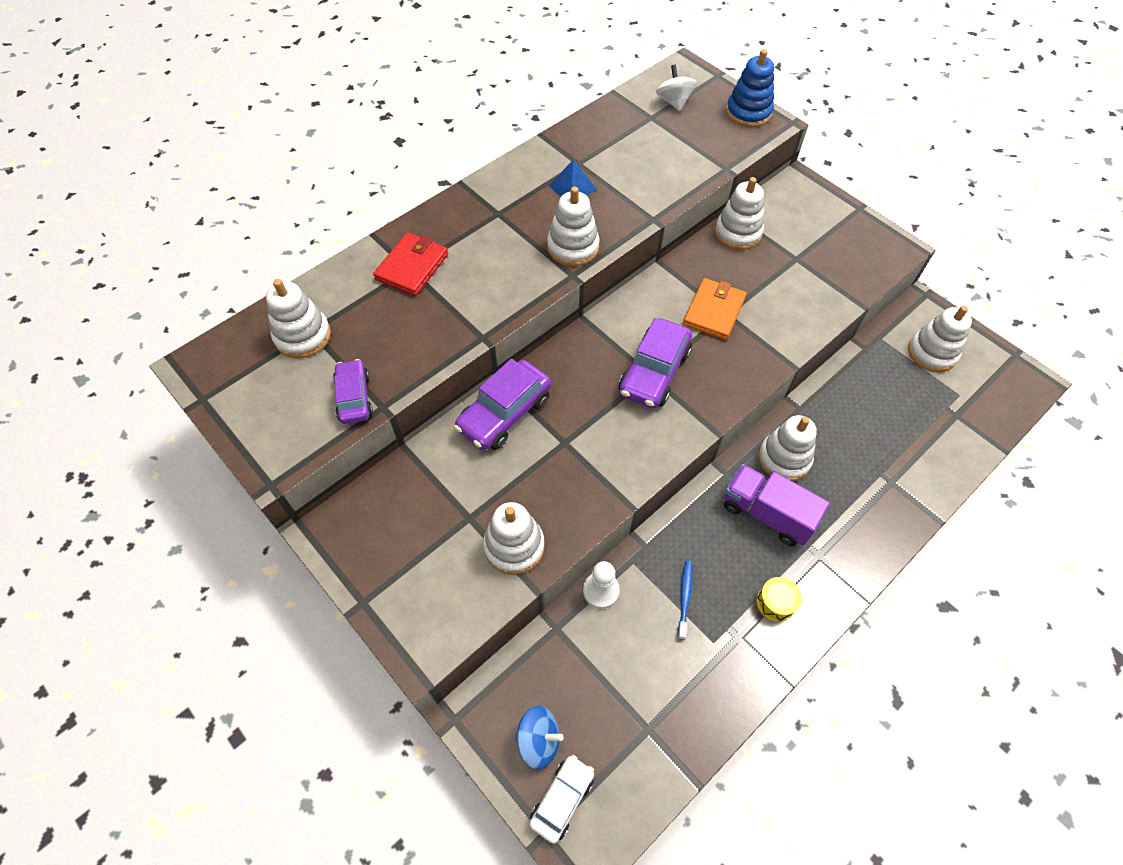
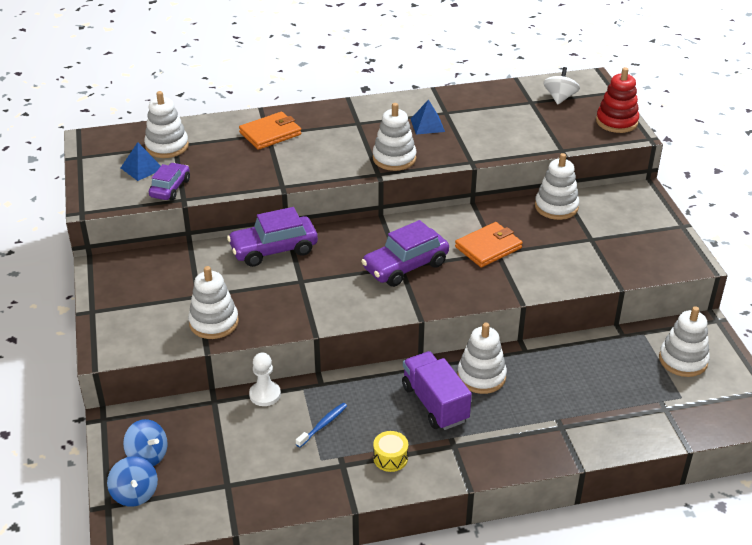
camera: 30 degrees right, 20 degrees down
red wallet [373,232,448,296] -> orange wallet [239,112,301,150]
white car [529,755,594,844] -> blue spinning top [107,456,158,507]
blue stacking toy [726,49,774,127] -> red stacking toy [596,67,639,133]
none -> blue pyramid [121,142,161,181]

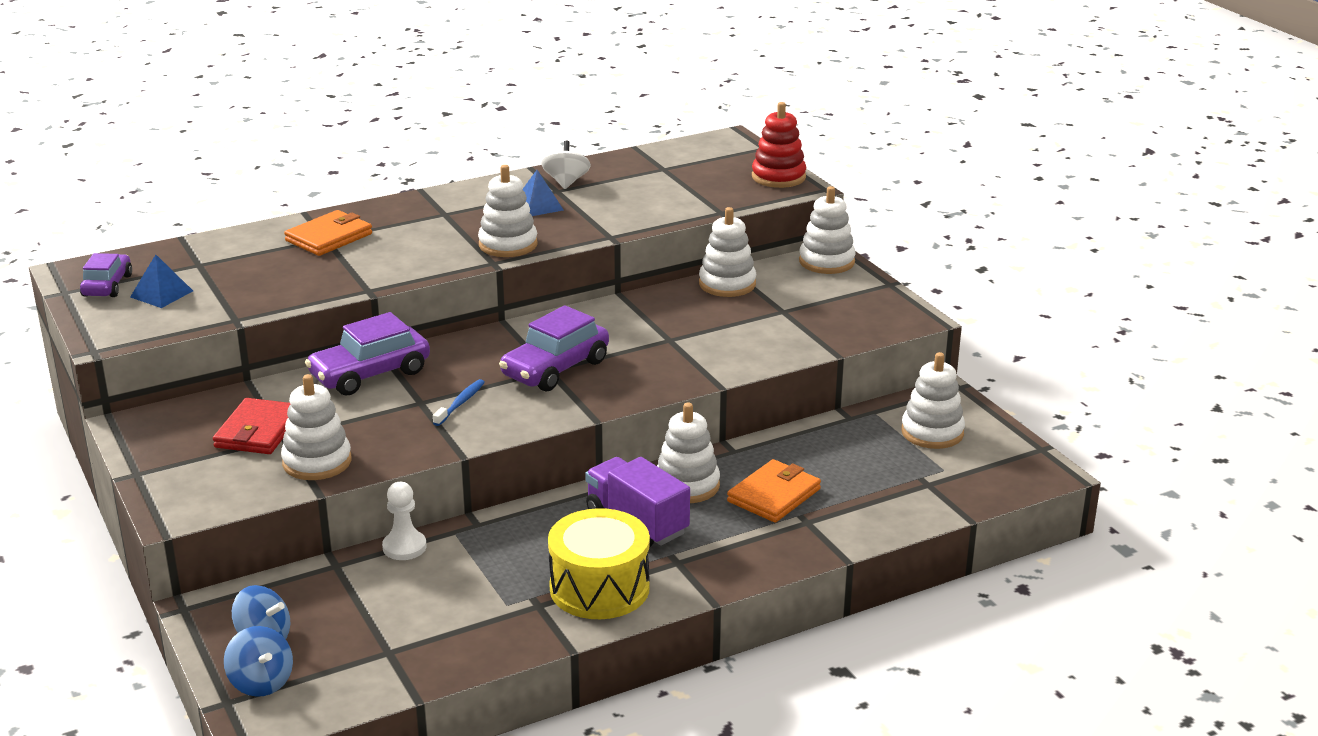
camera: 15 degrees left, 10 degrees down
white stacking toy [144,91,189,158] -> white stacking toy moved to [799,186,856,274]
purple car [149,163,190,201] -> purple car moved to [80,253,132,297]
blue toothbrush [296,403,347,448] -> blue toothbrush moved to [433,379,485,426]
yellow drum [373,431,408,472] -> yellow drum [548,508,650,619], size x2.13
orange wallet [455,222,523,268] -> orange wallet moved to [727,459,821,523]
white spinning top [543,67,580,104] -> white spinning top moved to [541,141,591,189]
none -> red wallet [213,398,290,454]

